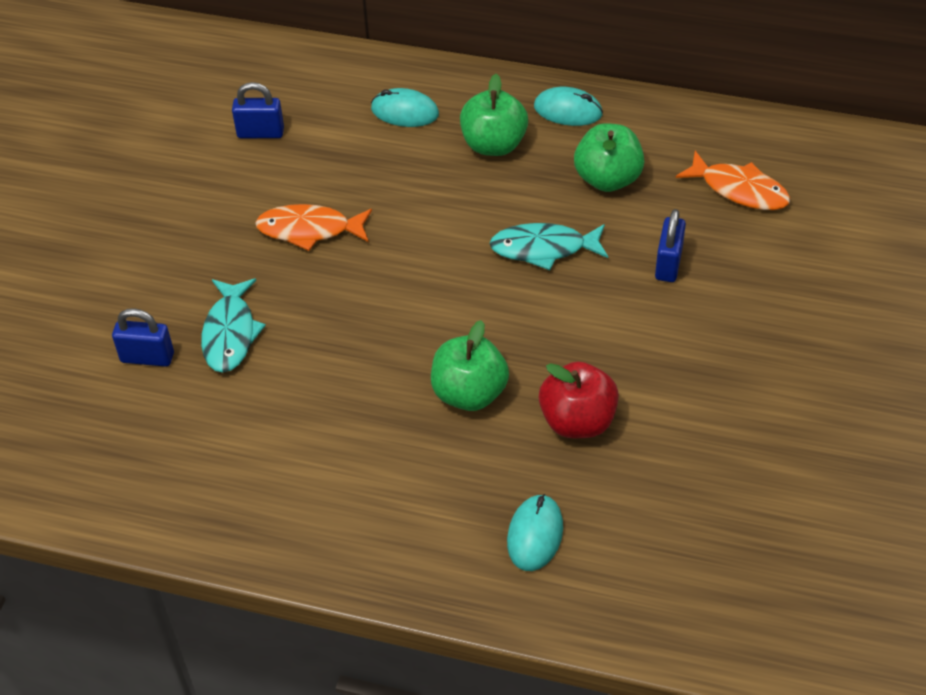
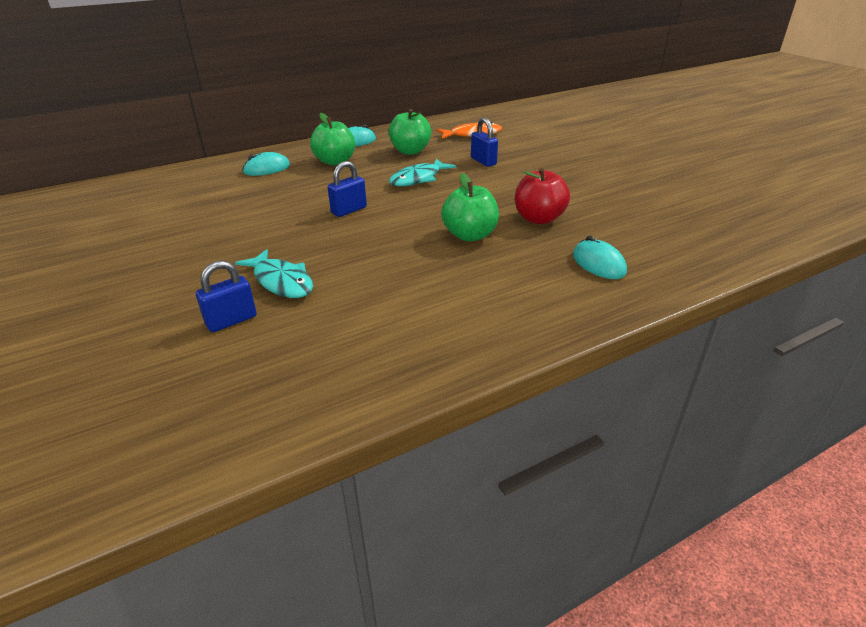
camera: 45 degrees left, 15 degrees down
blue padlock [232,82,284,138] -> blue padlock moved to [328,161,367,217]
orange fish [255,204,372,251] -> none

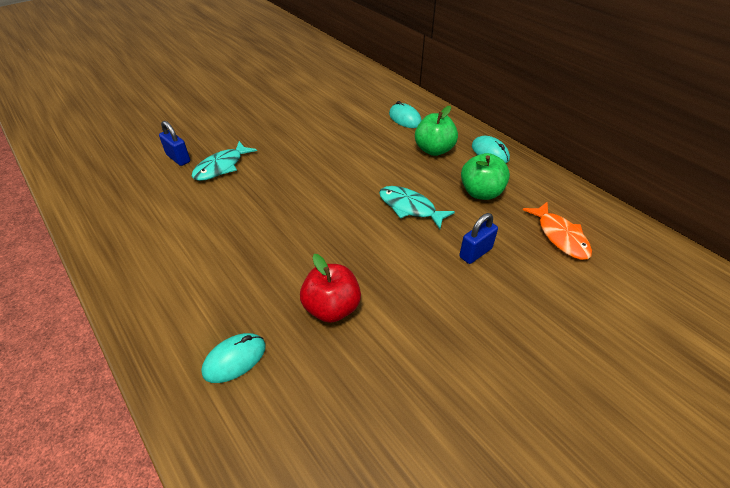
camera: 80 degrees right, 10 degrees up
blue padlock [328,161,367,217] -> none
green apple [441,173,499,241] -> none

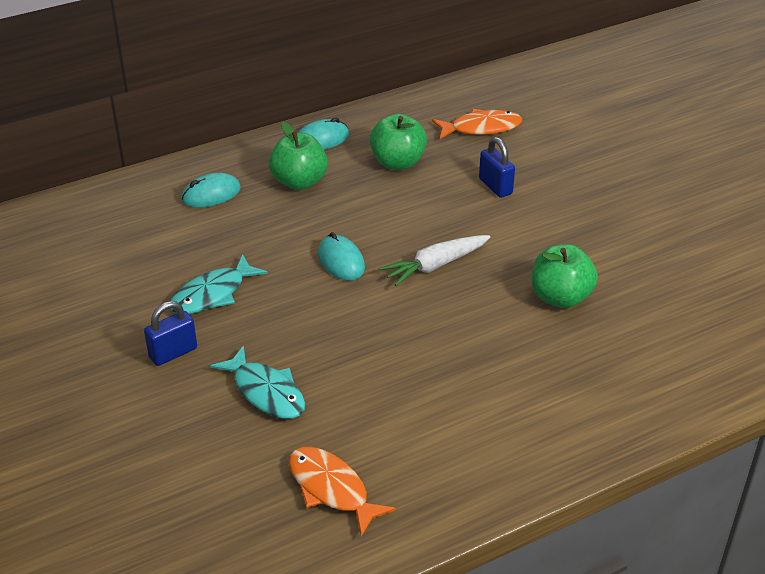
camera: 80 degrees left, 5 degrees down
blue padlock [159,121,190,166] -> blue padlock moved to [144,301,197,366]
turquoise mouse [201,333,266,383] -> turquoise mouse moved to [318,232,365,281]
red apple [300,254,361,323] -> green apple [532,244,598,308]
turquoise fish [379,186,455,229] -> turquoise fish moved to [170,254,268,314]
none -> orange fish [289,447,396,536]
none -> white carrot [380,235,490,286]

